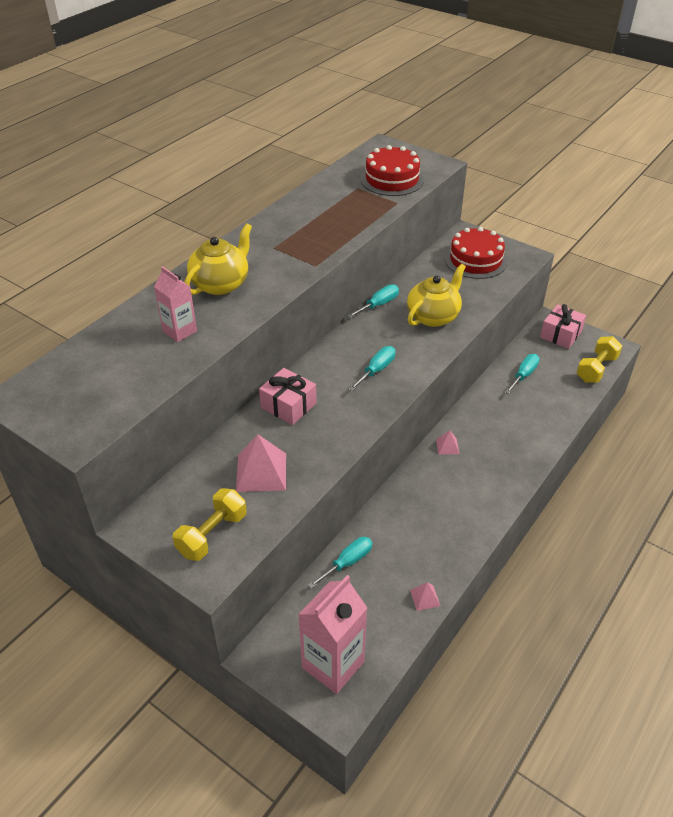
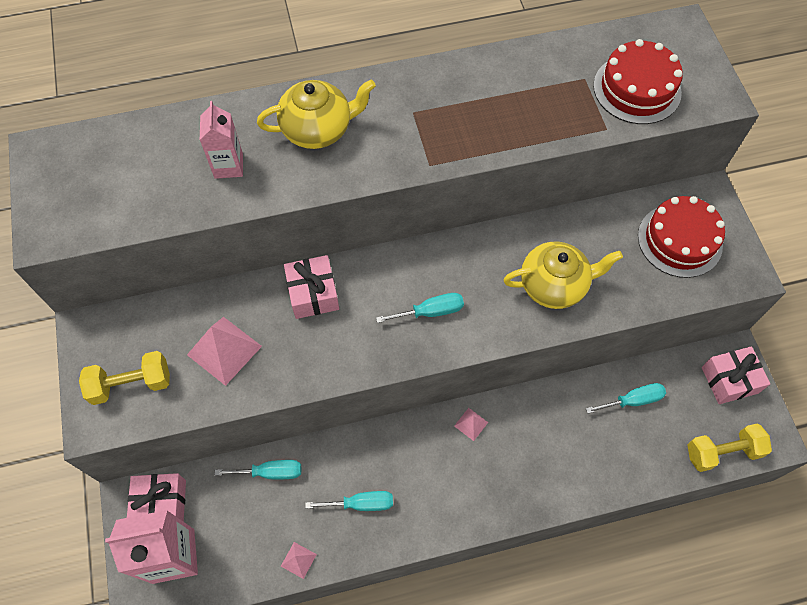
camera: 40 degrees right, 20 degrees up
turquoise screwdriver [348,284,399,318] -> turquoise screwdriver moved to [305,491,393,511]
none -> pink gift [127,473,186,522]

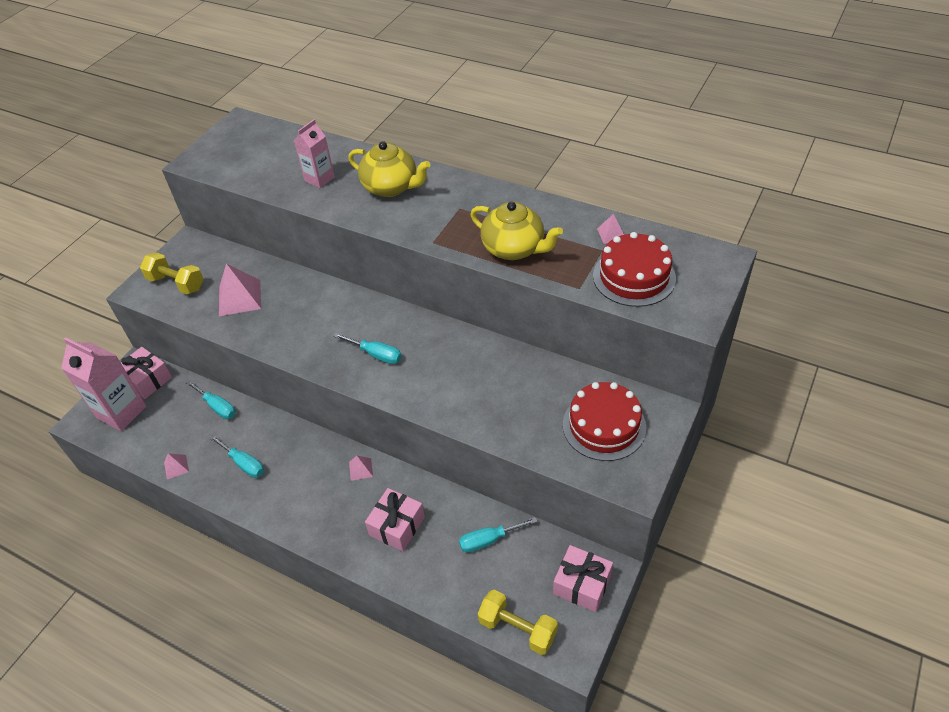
camera: 45 degrees right, 15 degrees down
pink gift [284,255,339,319] -> pink gift moved to [365,488,425,551]
yellow teapot [503,242,623,309] -> yellow teapot moved to [470,202,563,260]
turquoise screwdriver [586,383,666,414] -> turquoise screwdriver turned 135 degrees clockwise [459,517,538,552]
none -> pink pyramid [597,214,624,244]

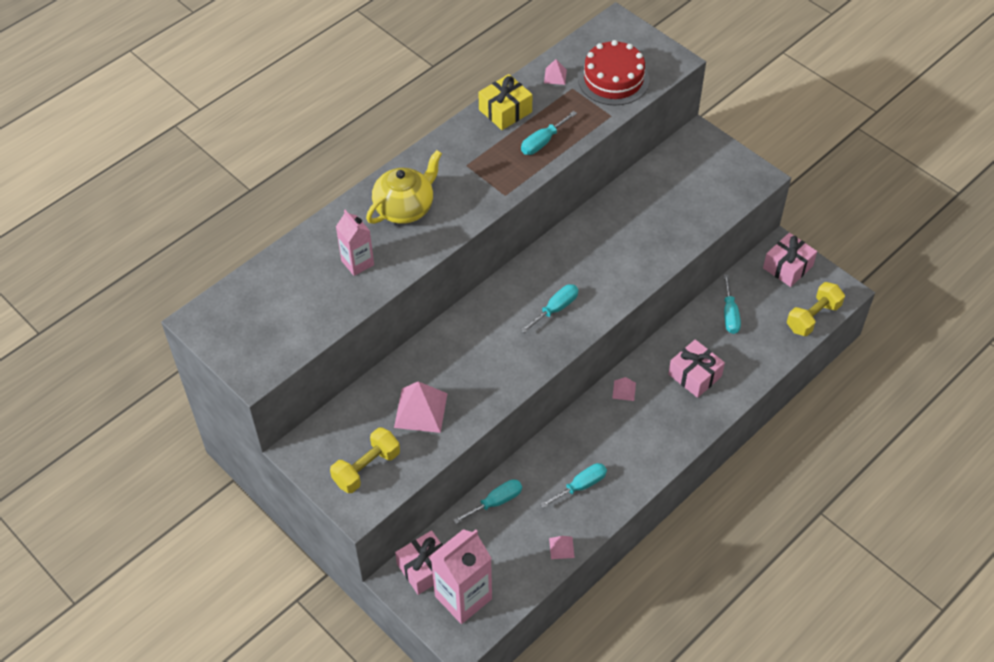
camera: 75 degrees left, 5 degrees up
yellow teapot [470,202,563,260] -> turquoise screwdriver [521,111,577,155]
red cake [563,382,646,461] -> none
none -> yellow gift [478,74,532,130]

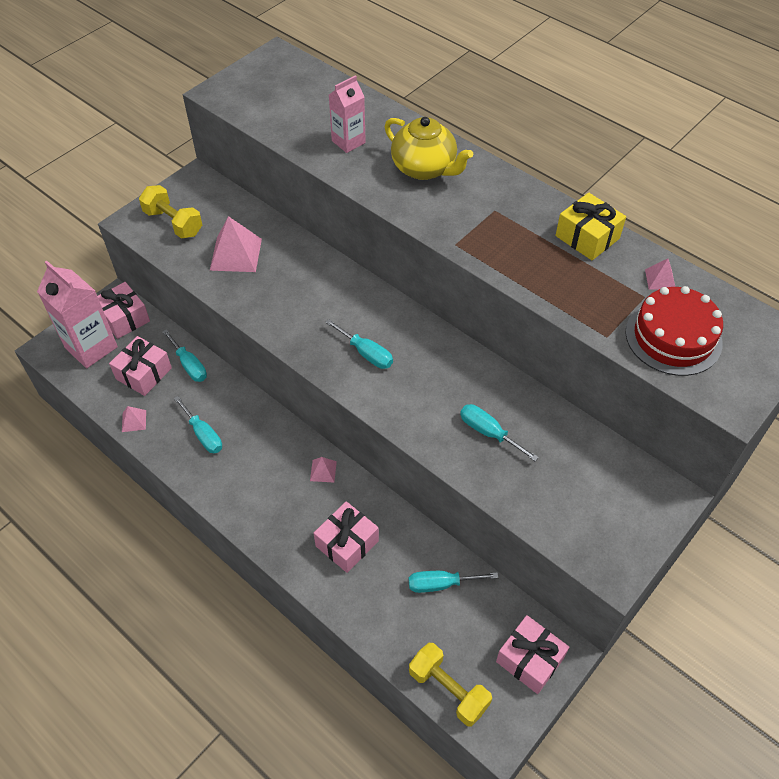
camera: 85 degrees right, 0 degrees up
turquoise screwdriver [521,111,577,155] -> turquoise screwdriver moved to [460,404,539,461]
none -> pink gift [109,336,172,396]

